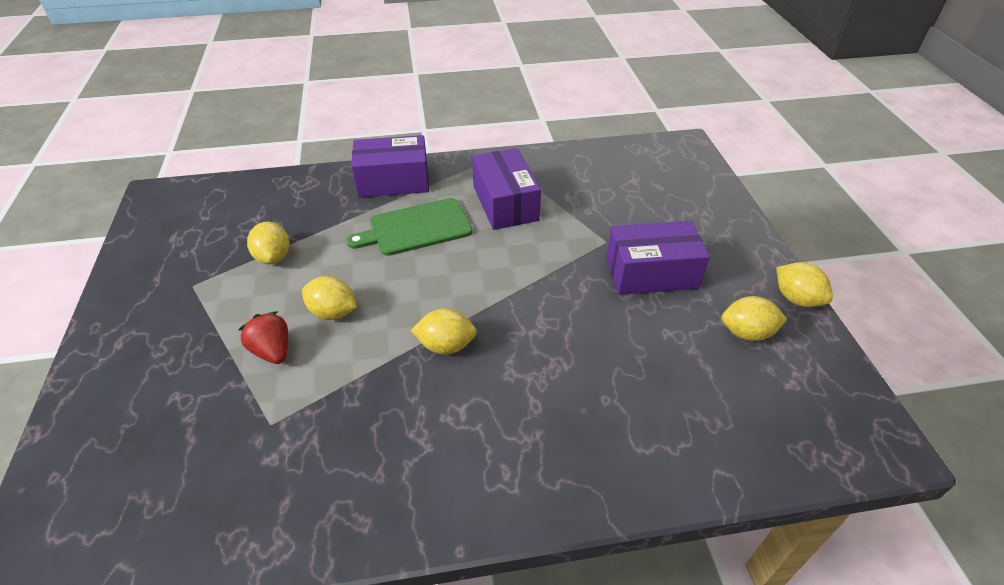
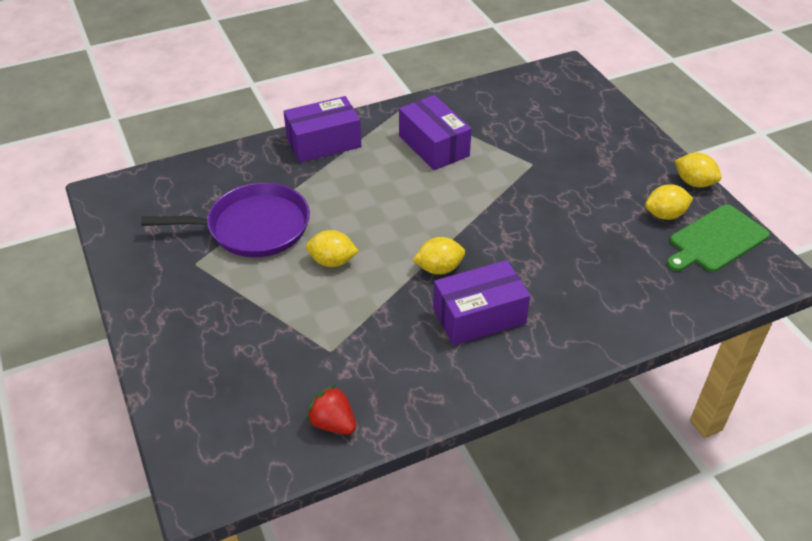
camera: 15 degrees left, 0 degrees up
red strawberry [238,311,288,364] -> red strawberry moved to [306,385,356,435]
yellow lemon [247,222,289,264] -> purple pan [141,183,310,257]
green cutting board [347,198,472,256] -> green cutting board moved to [667,204,770,272]
purple box [606,221,710,295] -> purple box moved to [433,260,530,345]

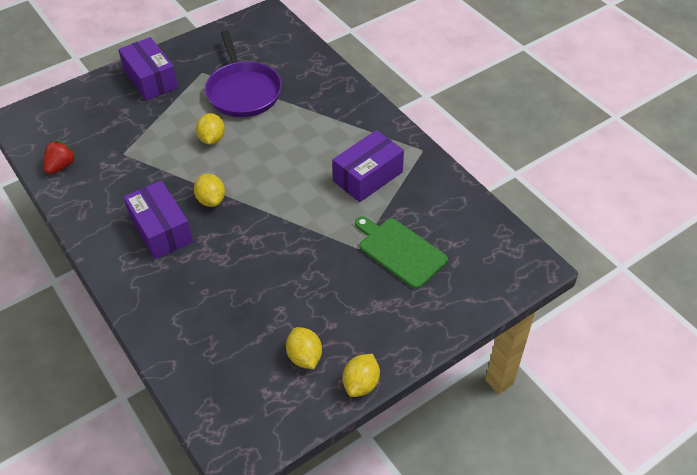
camera: 80 degrees right, 5 degrees up
purple box [283,96,361,163] -> purple box moved to [118,37,178,101]
green cutting board [667,204,770,272] -> green cutting board moved to [355,216,448,289]

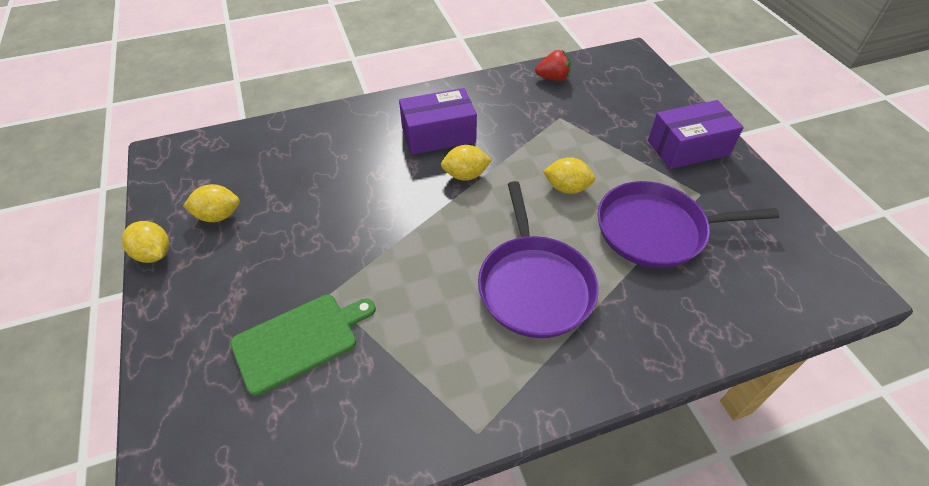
camera: 105 degrees right, 0 degrees up
red strawberry [44,141,77,174] -> red strawberry turned 45 degrees counterclockwise [535,50,571,81]
purple box [332,130,404,202] -> none
none -> purple pan [478,181,599,338]

